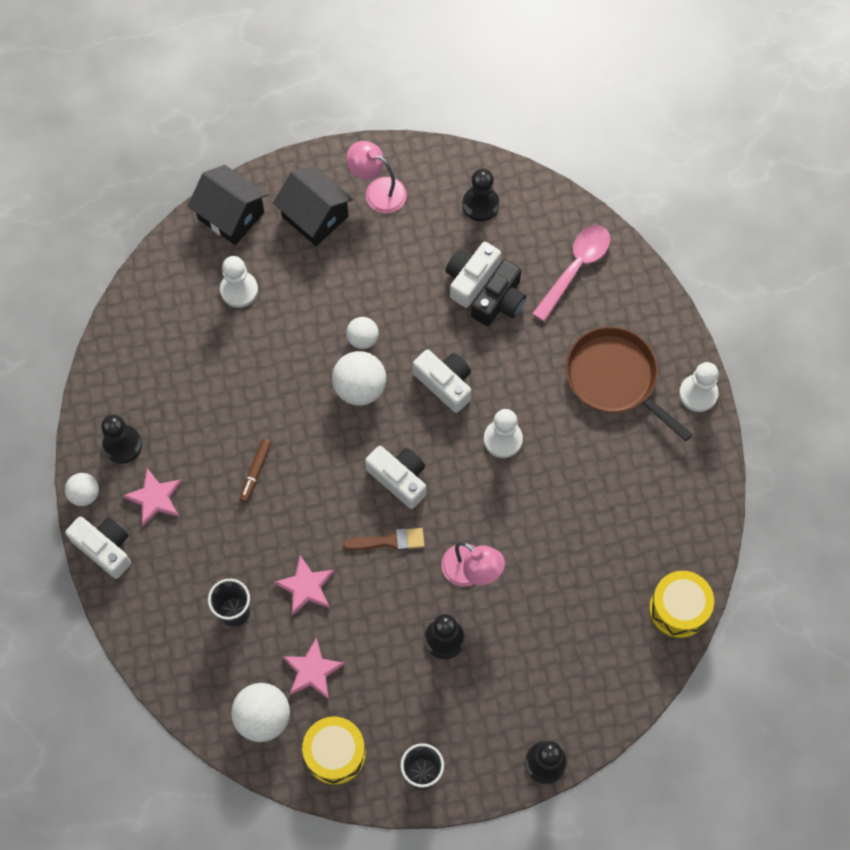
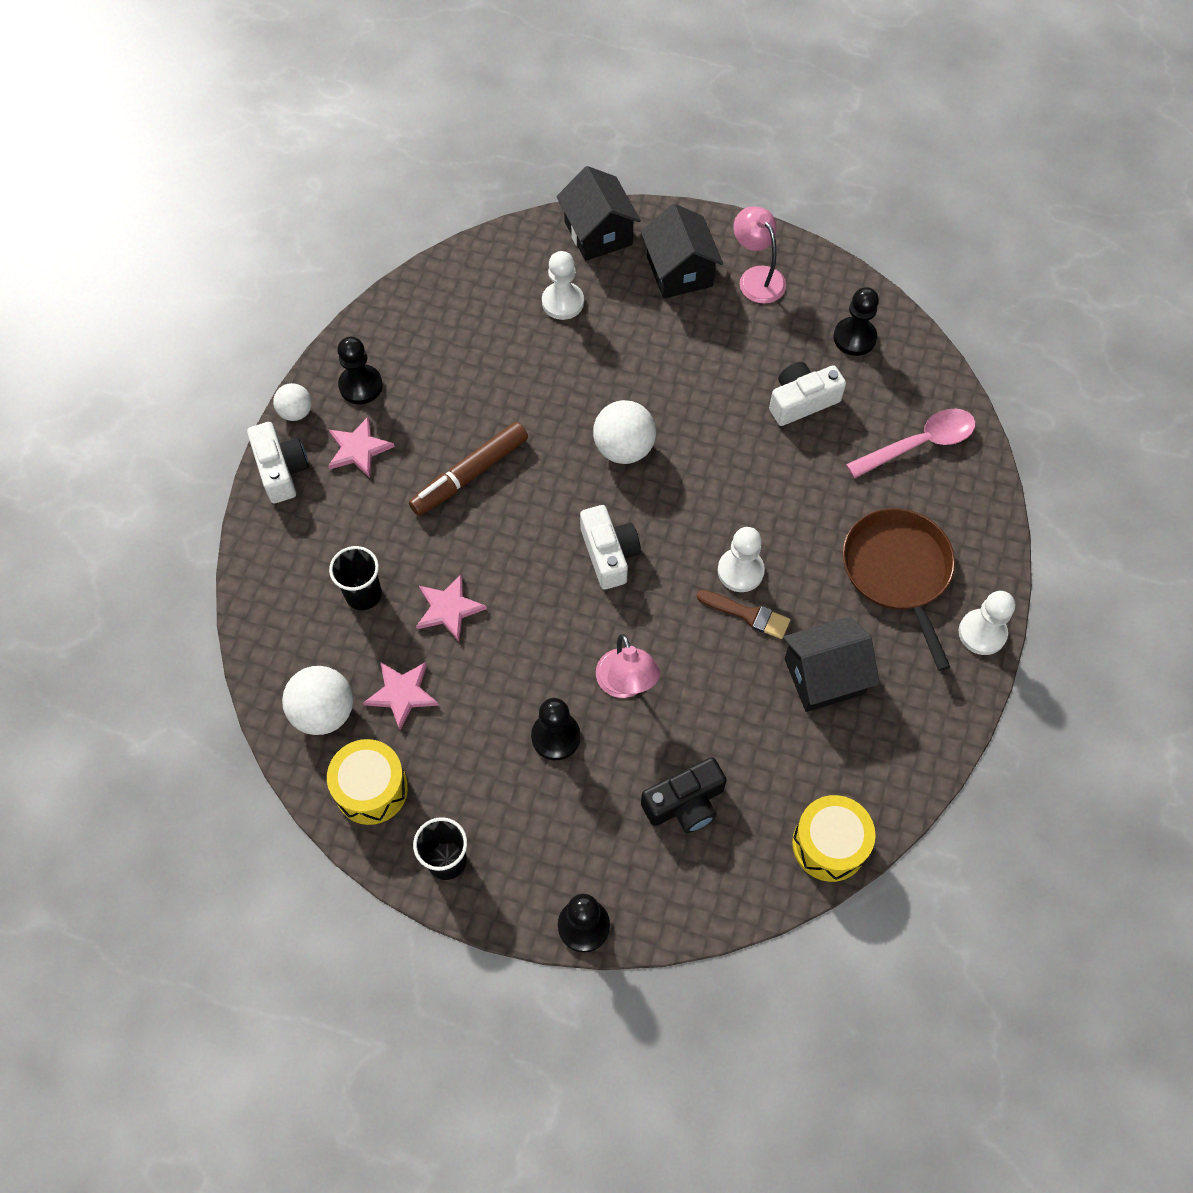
camera: 30 degrees right, 5 degrees down
brown marker [239,439,271,503] -> brown marker [409,422,528,516], size x1.81
brown brush [343,528,425,550] -> brown brush moved to [697,590,790,639]
white ball [346,317,379,349] -> none
white camera [413,349,471,413] -> none
black camera [471,259,526,326] -> black camera moved to [641,757,726,833]
none -> black house [783,617,880,712]

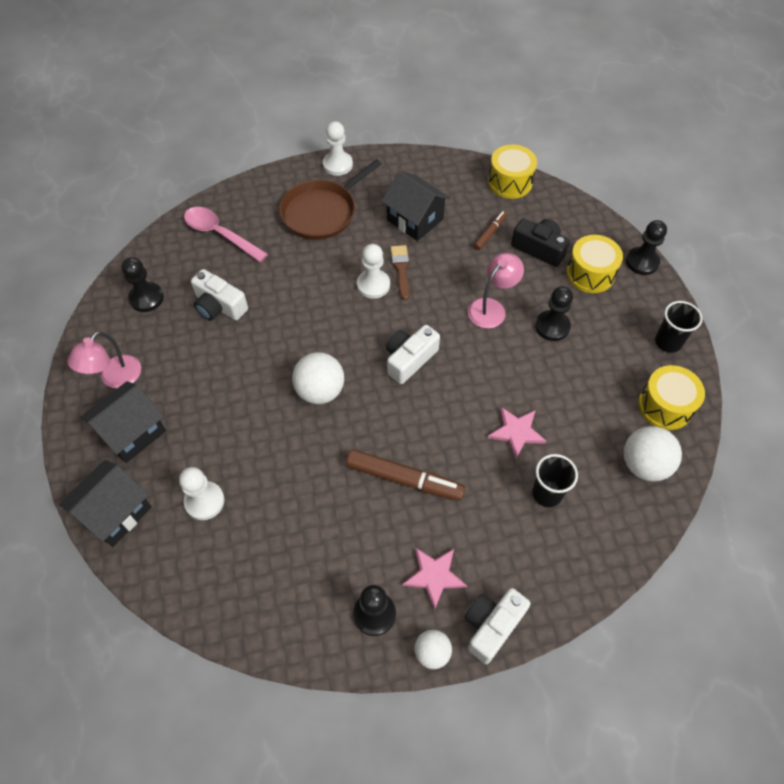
camera: 120 degrees left, 5 degrees down
pink star [363,662,439,730] -> none
none -> brown marker [473,211,507,250]
none -> yellow drum [566,235,623,293]

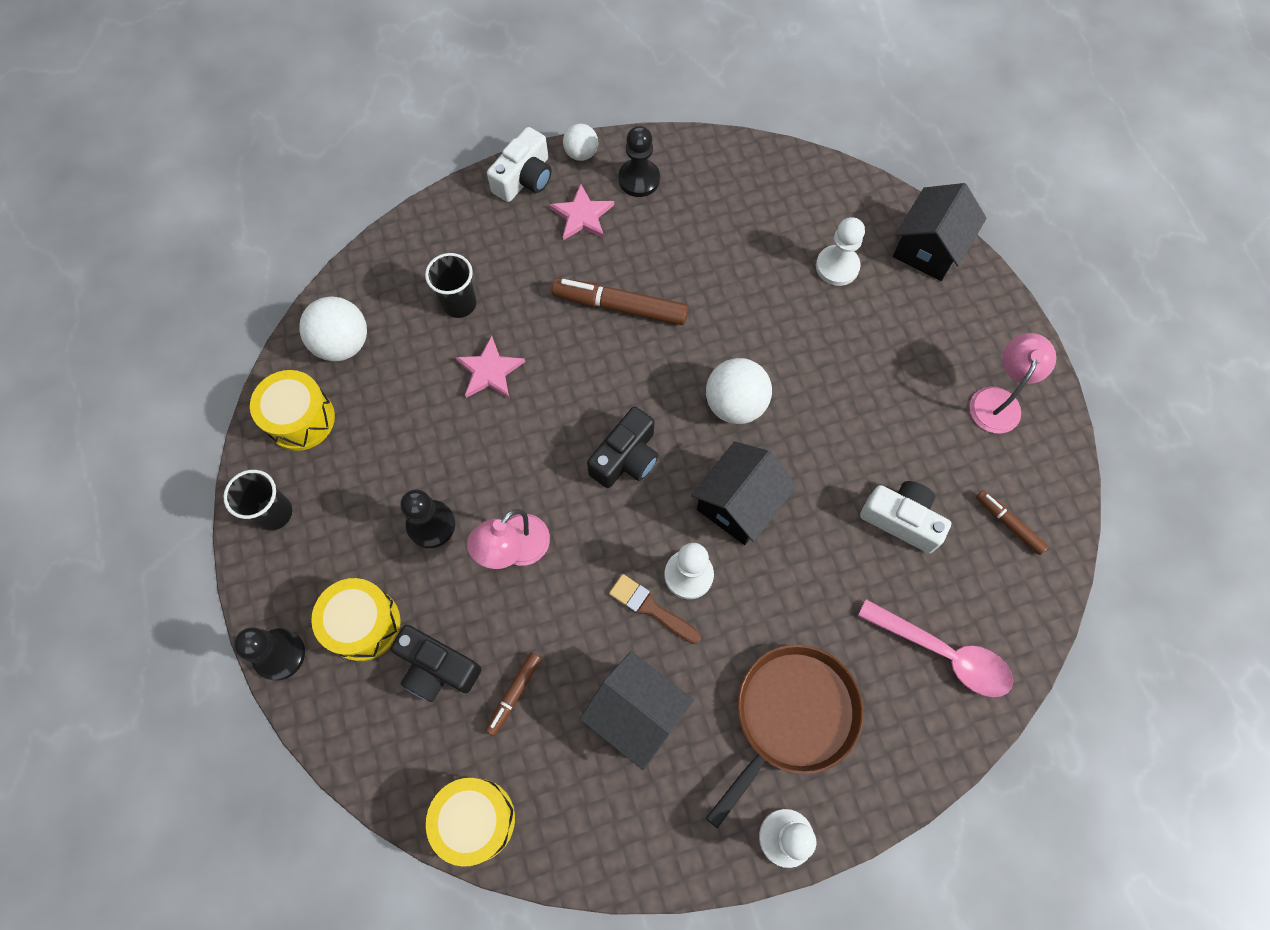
camera: 175 degrees right, 10 degrees up
black house [80,381,166,463] -> black house moved to [691,441,797,545]
black pawn [122,257,164,312] -> brown marker [976,490,1048,555]
white camera [386,325,440,384] -> black camera [587,407,658,488]
brown brush [390,245,409,300] -> brown brush turned 135 degrees clockwise [609,574,701,644]

